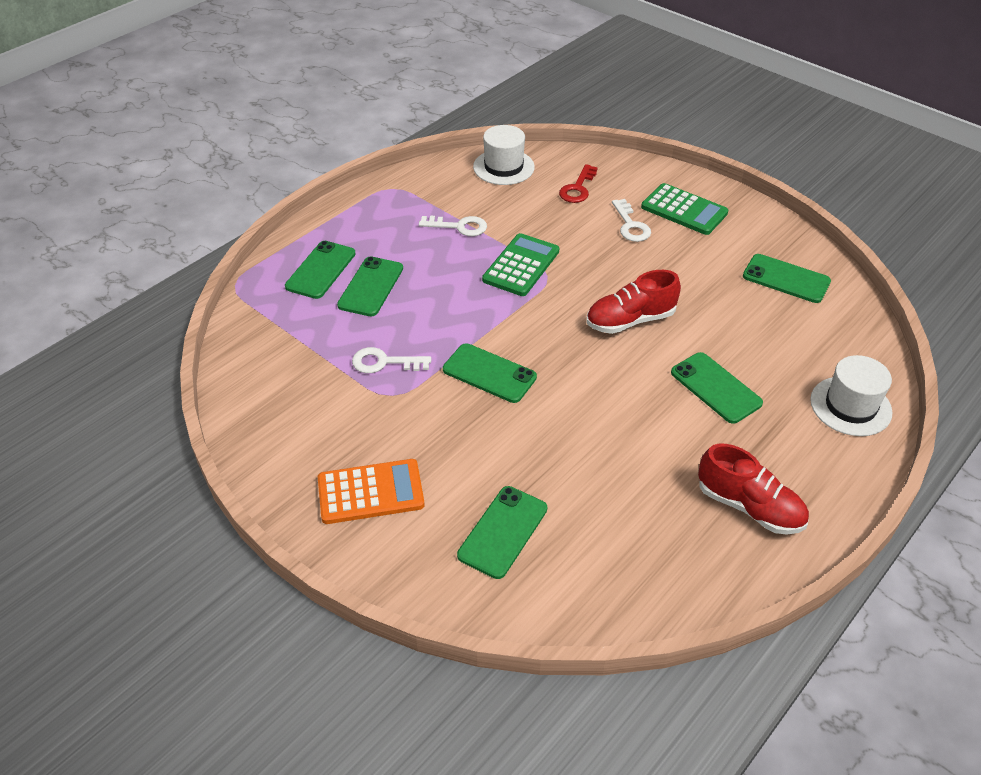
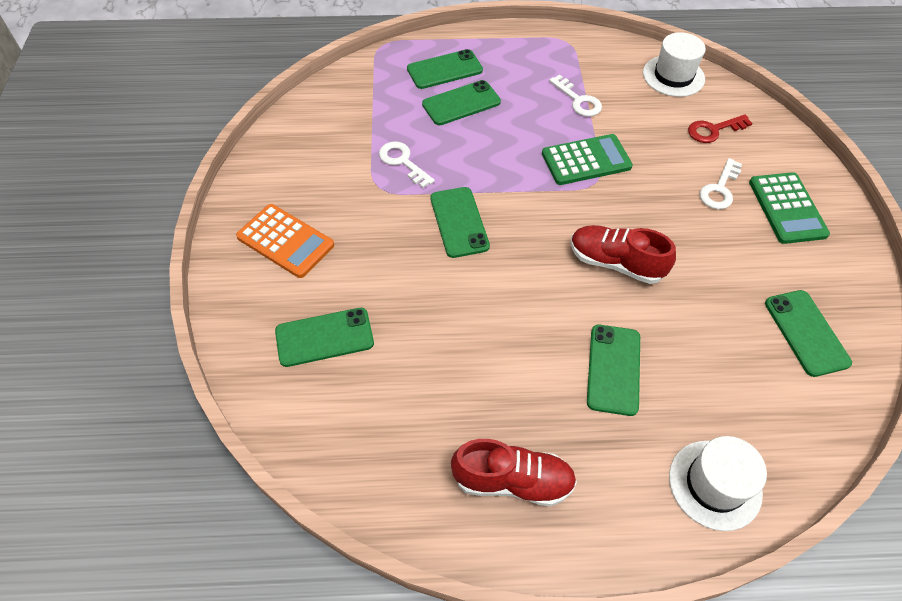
camera: 45 degrees right, 10 degrees up
red shoe [698,444,809,534] -> red shoe turned 75 degrees counterclockwise [451,439,577,506]

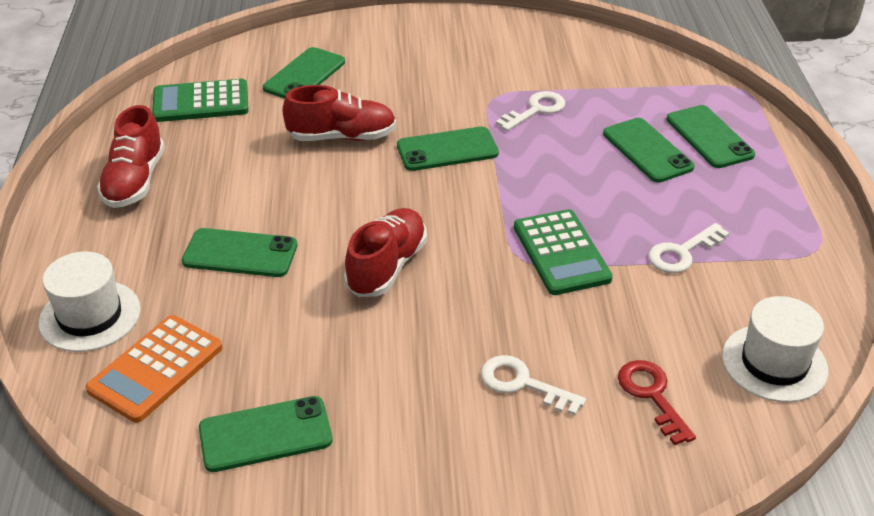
camera: 90 degrees right, 15 degrees down
orange calculator [236,204,334,278] -> orange calculator moved to [86,315,223,423]
green phone [275,308,374,367] -> green phone turned 45 degrees clockwise [263,47,345,99]
green calculator [749,172,830,244] -> green calculator moved to [152,79,249,122]
none -> red shoe [283,85,396,141]

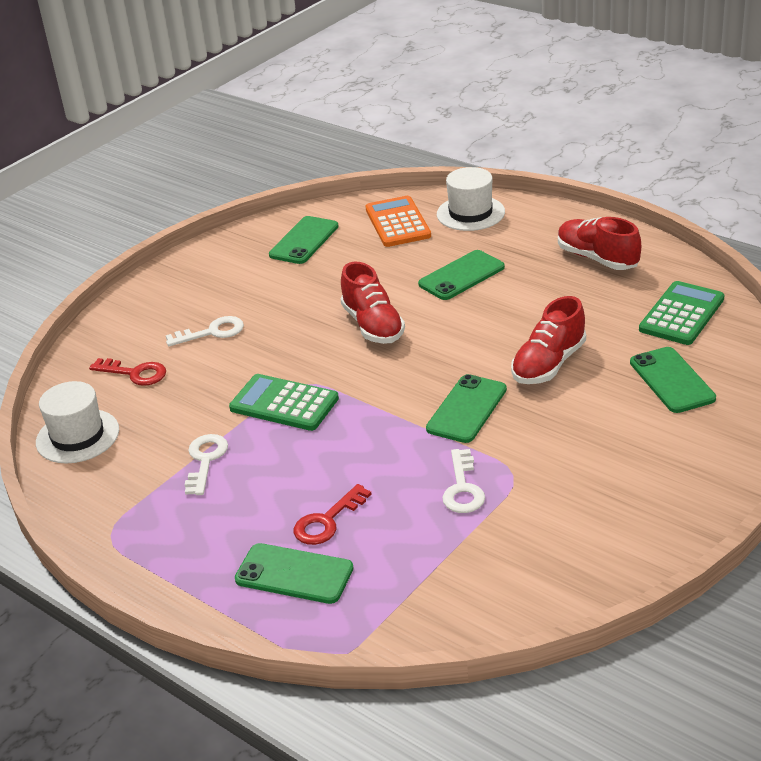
camera: 135 degrees right, 5 degrees down
green phone [603,118,694,182] -> red key [294,484,371,545]

